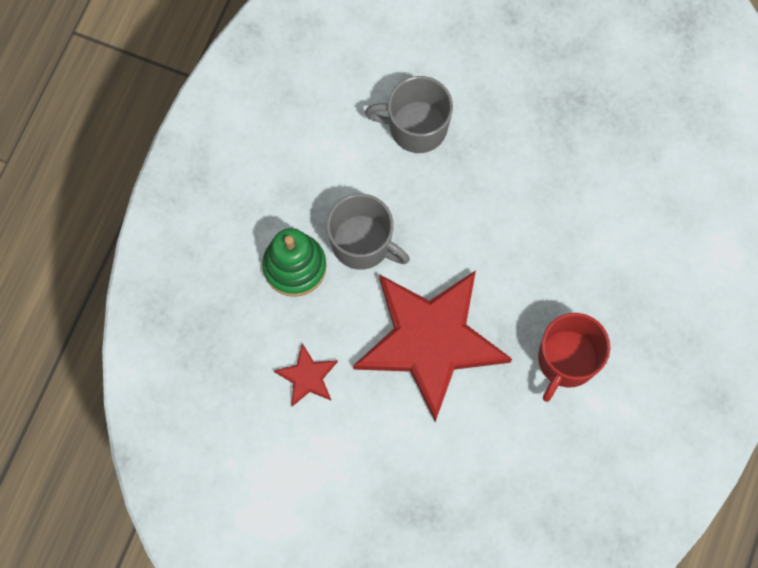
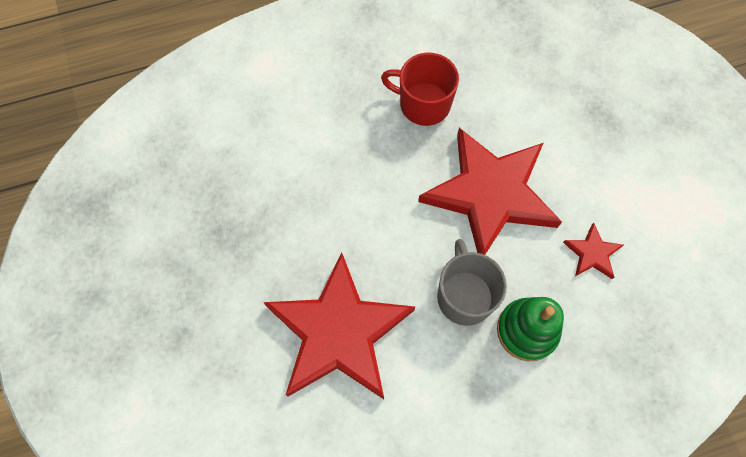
camera: 130 degrees left, 5 degrees down
grey mug [365,76,453,153] -> red star [264,253,415,399]
red mug [538,313,611,402] -> red mug turned 150 degrees counterclockwise [381,53,459,126]

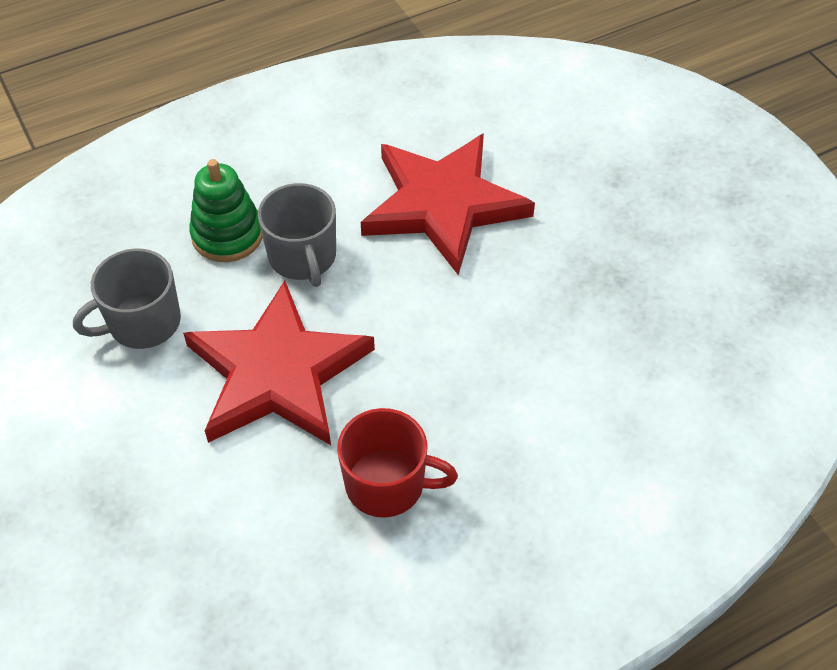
camera: 170 degrees right, 15 degrees down
red star [563,223,623,279] -> grey mug [73,248,181,349]

